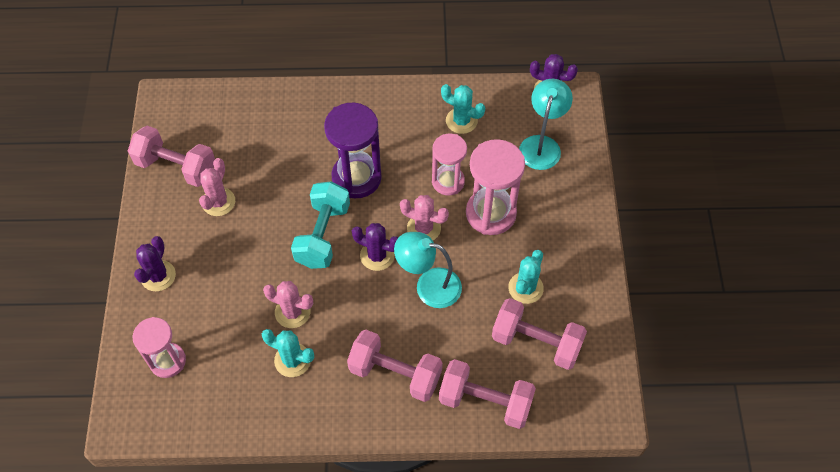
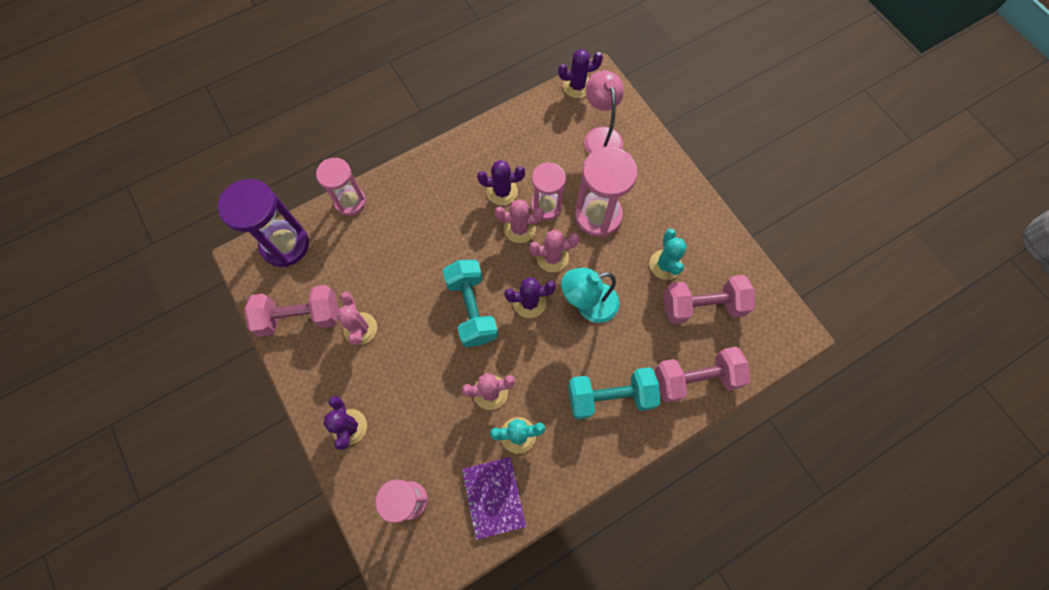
camera: 30 degrees left, 10 degrees up
purple hourglass [324,102,382,198] -> purple hourglass moved to [218,179,309,267]
pink dumbbell [347,330,443,402] -> turquoise dumbbell [568,367,660,420]
turquoise cactus [441,84,485,134] -> none
turquoise lamp [519,79,573,170] -> pink lamp [584,70,624,154]
none -> pink hourglass [316,158,366,216]
none -> purple notebook [461,457,526,540]
none -> purple cactus [477,160,525,205]
none -> pink cactus [495,199,544,243]

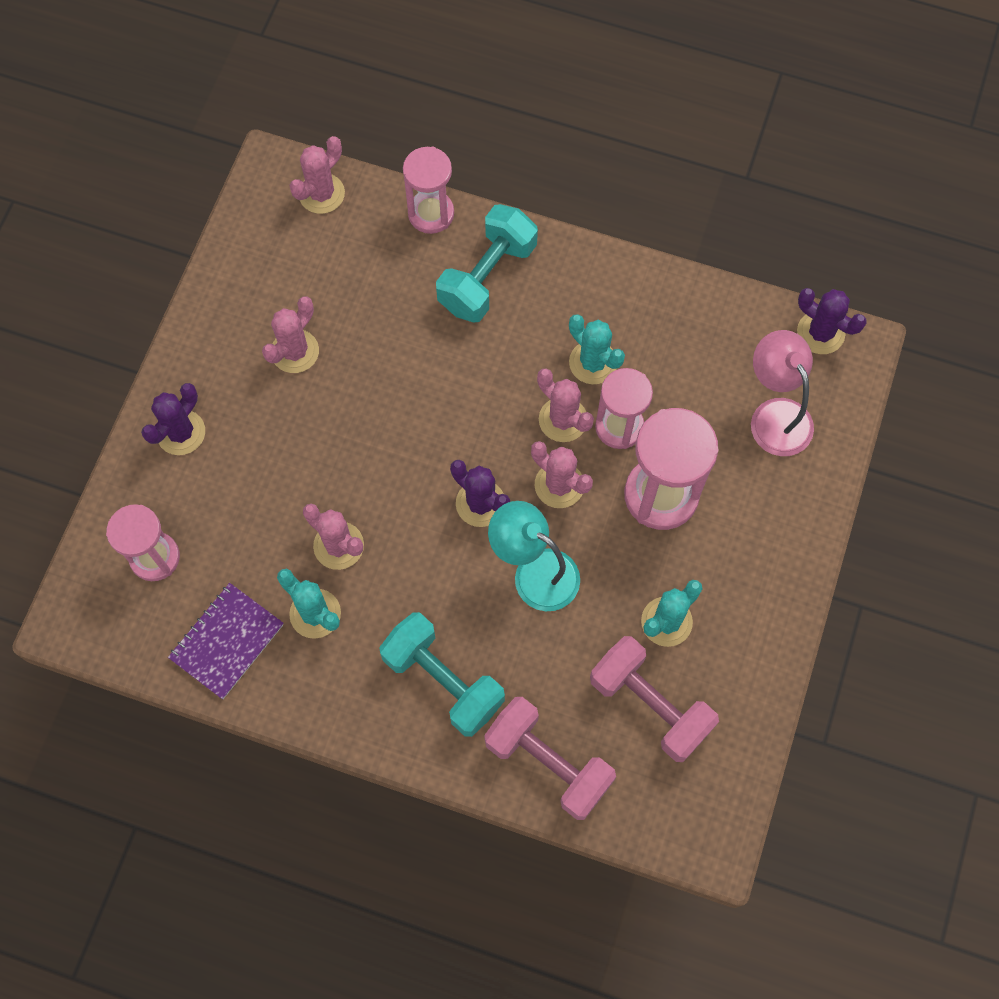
camera: 50 degrees right, 0 degrees up
purple hourglass [218,179,309,267] -> pink cactus [289,136,345,214]
pink dumbbell [244,285,339,337] -> none
turquoise dumbbell [443,260,498,347] -> turquoise dumbbell moved to [436,204,538,323]
purple cactus [477,160,525,205] -> turquoise cactus [569,314,625,384]
pink lamp [584,70,624,154] -> pink lamp turned 60 degrees counterclockwise [751,330,814,456]

